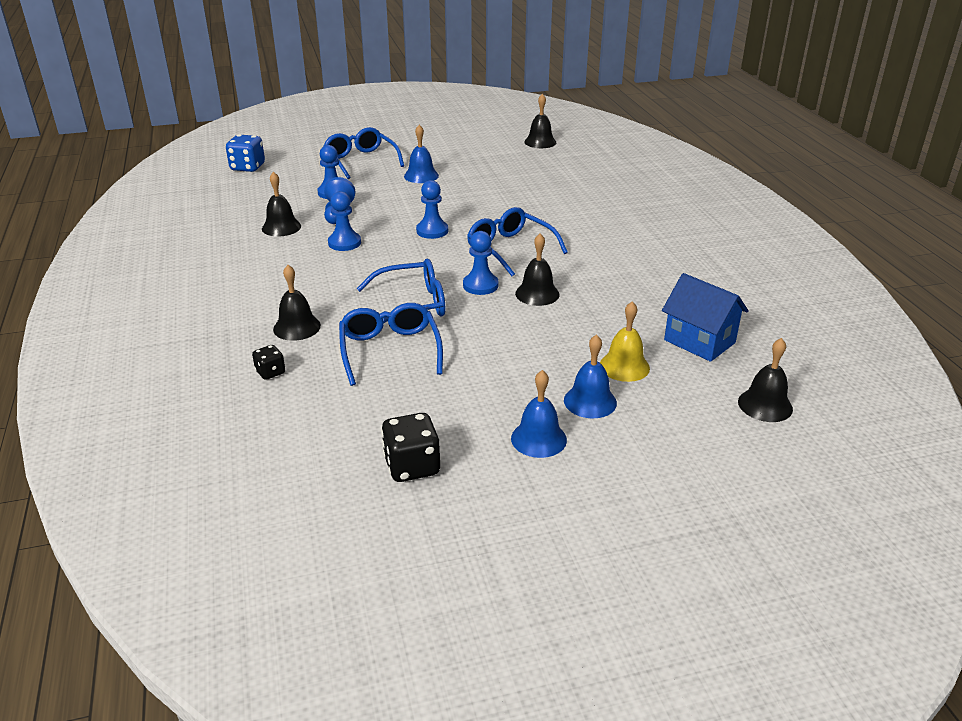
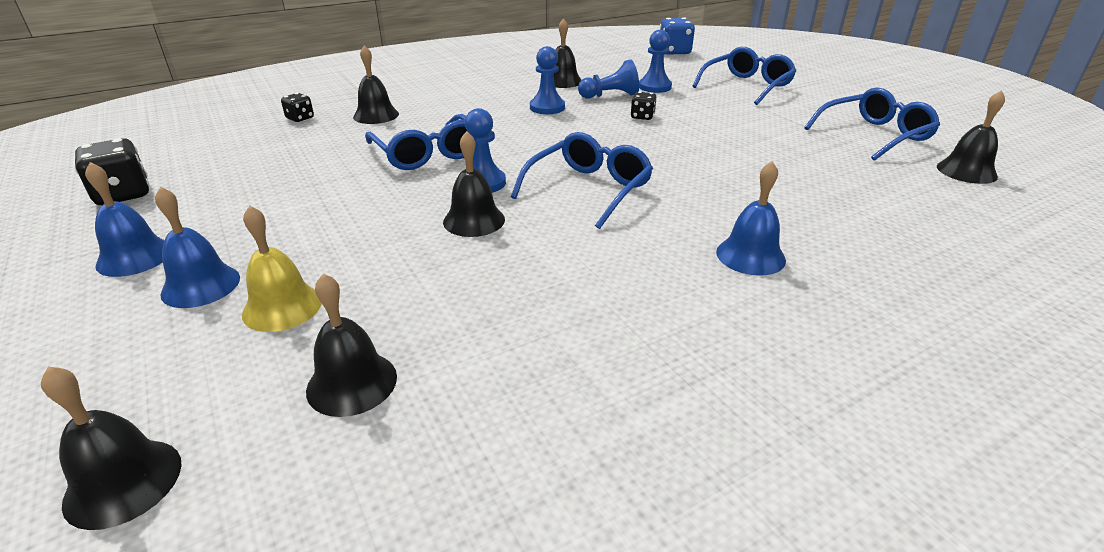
camera: 75 degrees right, 0 degrees up
blue glasses [339,303,443,386] -> blue glasses moved to [804,87,940,161]
blue bell [404,125,439,183] -> blue bell moved to [716,161,786,276]
blue pawn [416,180,448,239] -> none
blue house [662,273,749,362] -> black bell [306,273,397,417]
none -> black dice [631,92,657,120]

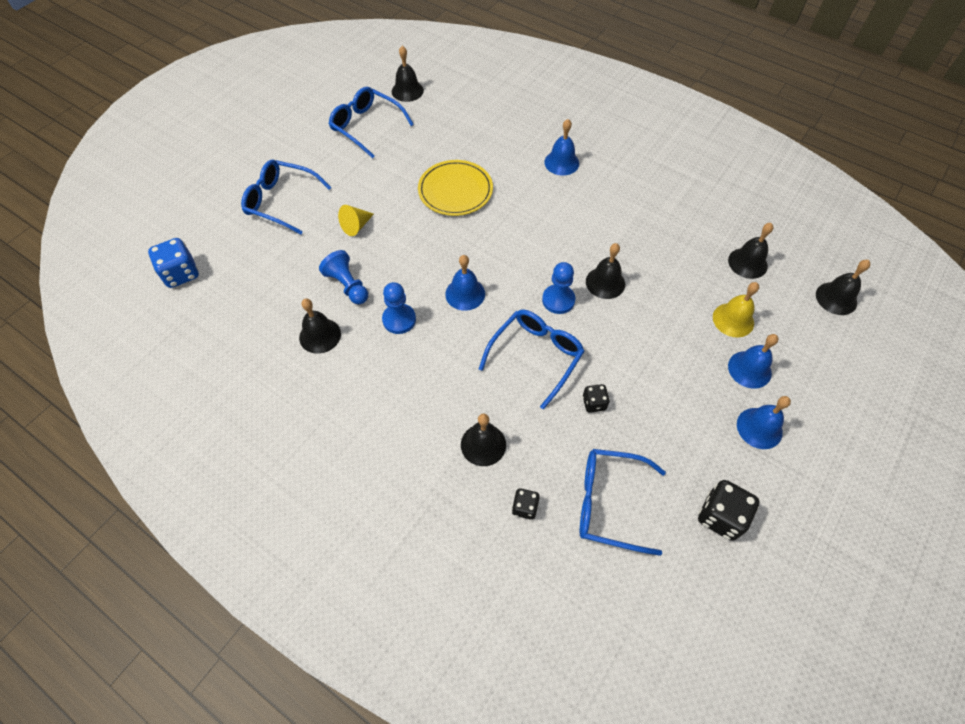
camera: 115 degrees left, 25 degrees up
blue glasses [511,132,653,229] -> blue glasses moved to [580,449,666,556]
black dice [631,92,657,120] -> black dice moved to [582,384,610,413]
blue pawn [639,30,672,93] -> none
none -> yellow cone [338,205,374,236]
none -> yellow plate [418,160,493,216]
none -> blue bell [445,255,485,311]

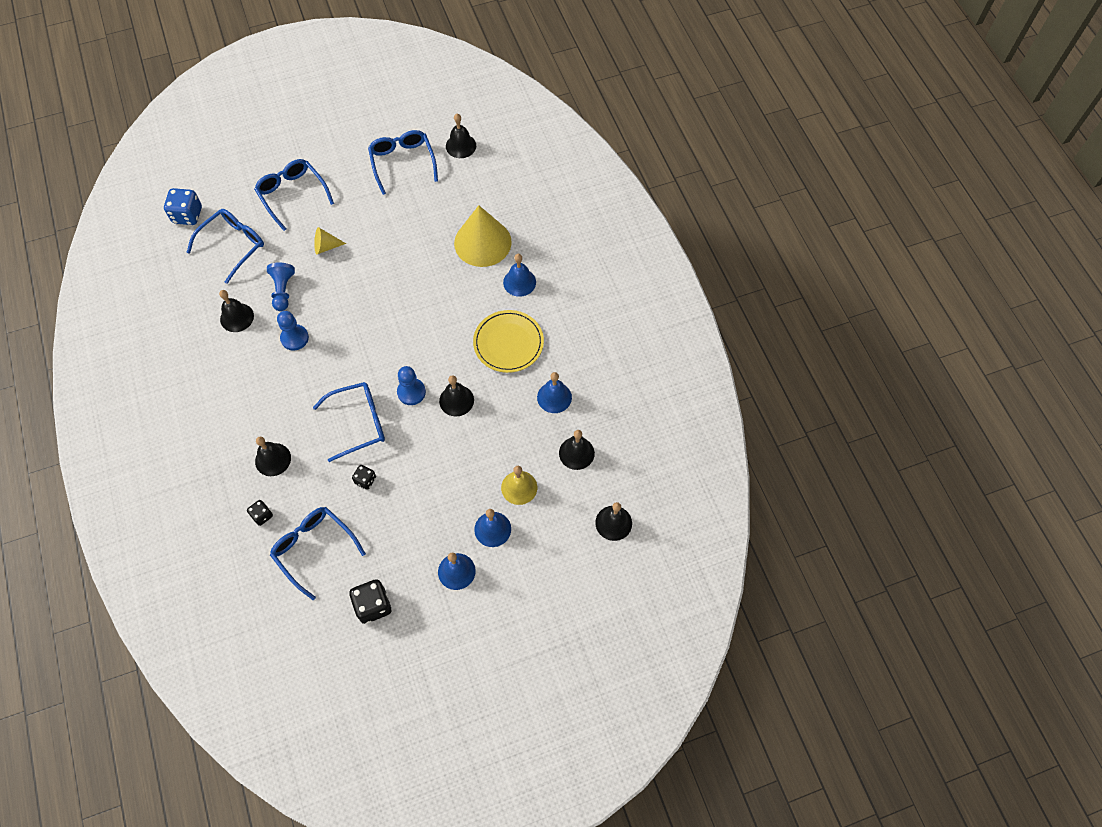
camera: 35 degrees right, 5 degrees up
yellow plate [418,160,493,216] -> yellow plate moved to [473,310,544,373]
blue bell [445,255,485,311] -> blue bell moved to [537,372,572,413]
none -> blue glasses [186,209,264,284]
none -> yellow cone [454,205,512,267]

